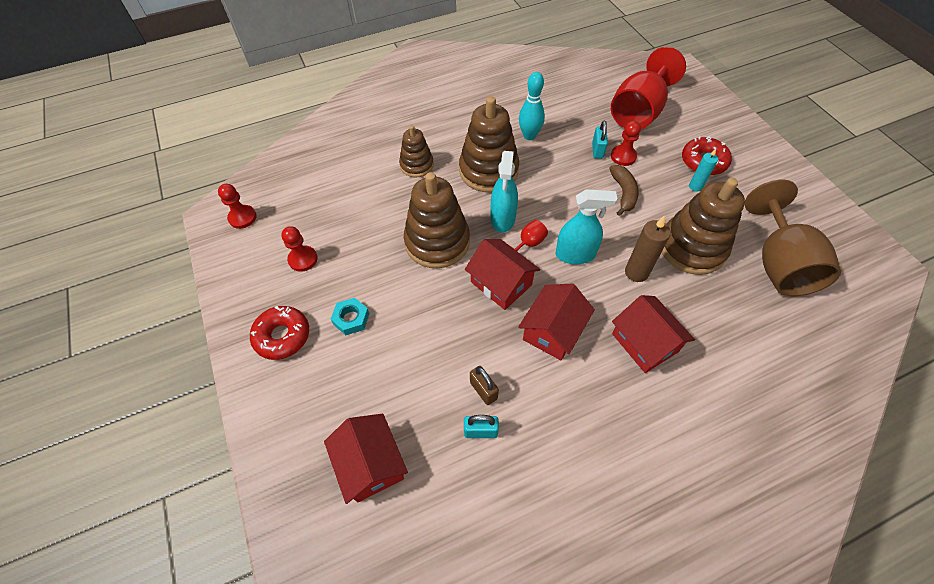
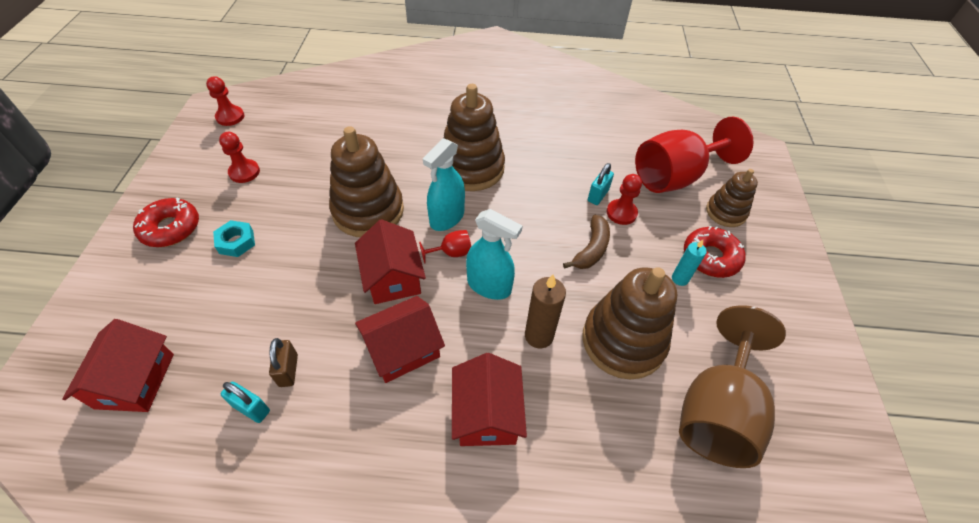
camera: 25 degrees right, 5 degrees down
brown stacking toy [399,125,434,177] -> brown stacking toy moved to [706,169,758,227]
turquoise bowling pin [519,72,545,140] -> none

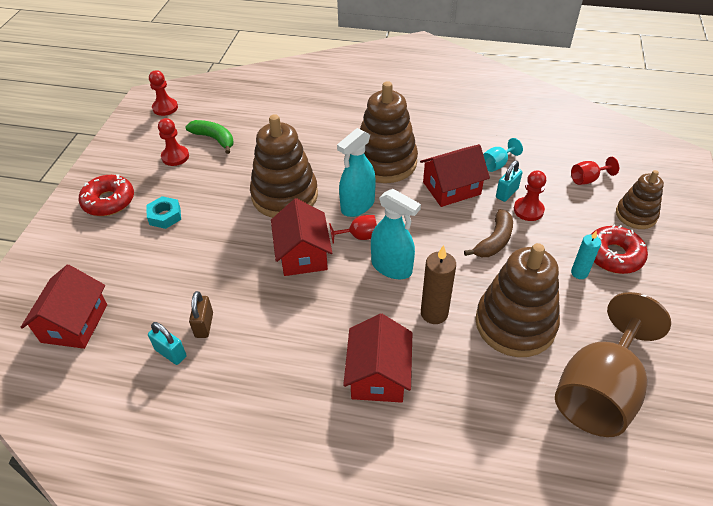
camera: 10 degrees right, 5 degrees down
red house [355,296,445,383] -> red house moved to [420,144,490,207]
red goblet [635,117,754,193] -> red goblet [571,157,619,185], size x0.41
none -> green banana [185,120,234,154]
none -> turquoise goblet [483,138,523,172]

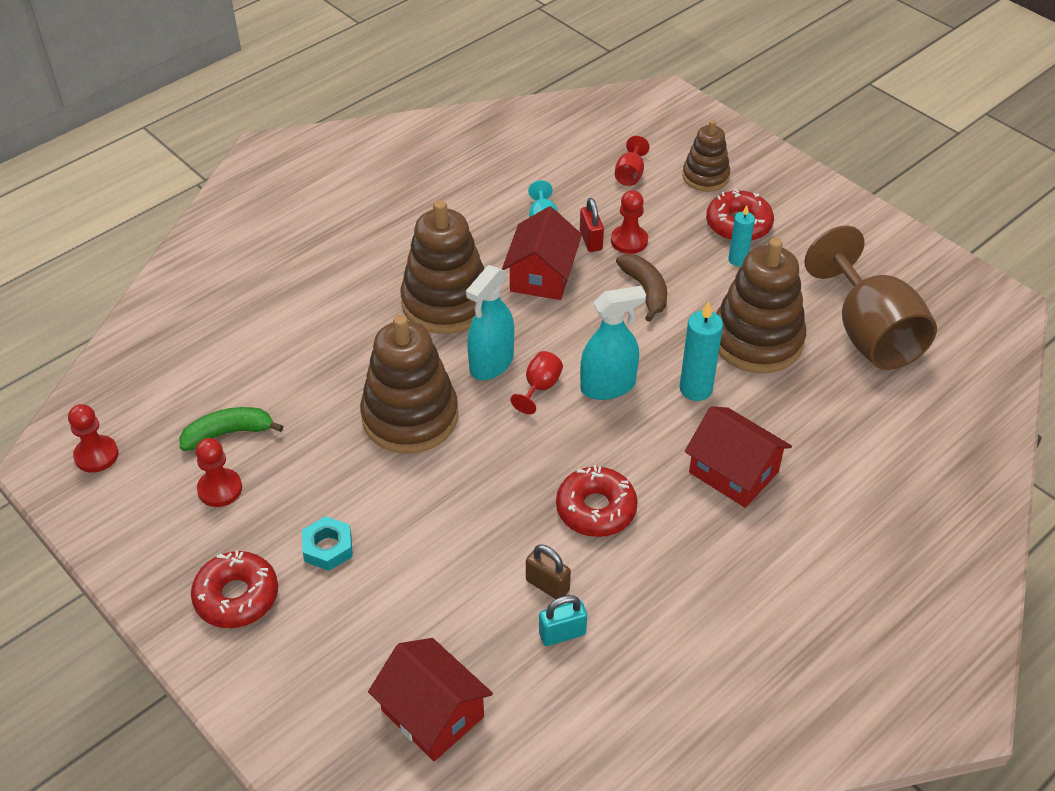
camera: 55 degrees left, 0 degrees up
red house [271,198,332,276] -> none
turquoise spray bottle [337,128,376,217] -> turquoise spray bottle turned 45 degrees clockwise [466,265,514,380]
brown candle [421,245,456,324] -> turquoise candle [680,301,723,401]
turquoise padlock [496,161,522,202] -> red padlock [580,198,604,252]
none -> red donut [556,465,638,537]

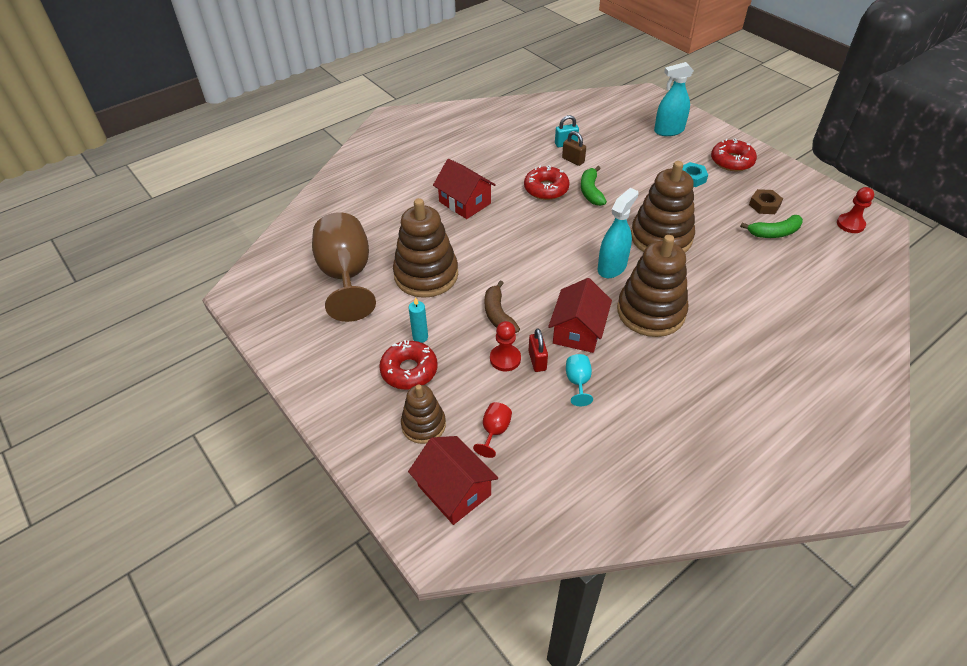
camera: 175 degrees left, 0 degrees up
red pawn [195,438,242,507] -> brown nut [749,189,783,214]
red house [368,638,493,761] -> red house moved to [408,436,498,525]
red goblet [510,351,563,414] -> none
turquoise spray bottle [580,286,646,400] -> turquoise spray bottle moved to [654,62,694,136]
turquoise candle [680,301,723,401] -> none
none -> green banana [581,166,607,206]

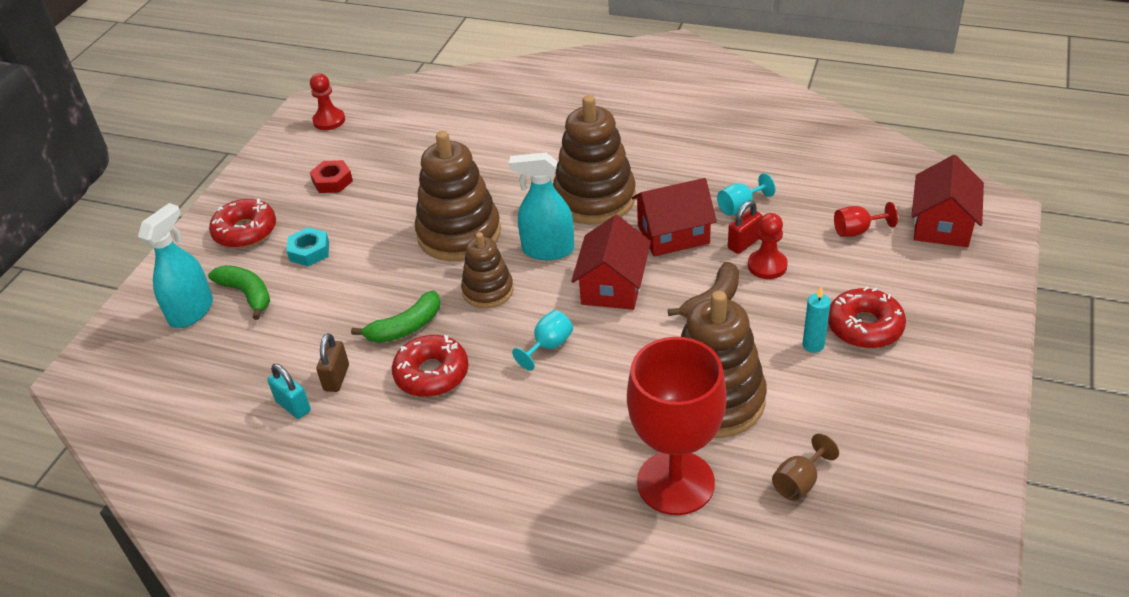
camera: 120 degrees left, 5 degrees down
brown goblet [312,212,376,322] -> brown goblet [772,433,839,501], size x0.41
brown stacking toy [401,384,446,444] -> brown stacking toy moved to [461,232,514,308]
red house [433,159,496,219] -> red house moved to [571,215,651,310]
turquoise spray bottle [654,62,694,136] -> turquoise spray bottle turned 105 degrees counterclockwise [138,203,213,328]
green banana [740,215,803,238] -> green banana moved to [208,265,270,320]
brown nut [749,189,783,214] -> red nut [310,160,353,193]
none -> turquoise goblet [512,310,573,371]
none -> red goblet [627,337,726,515]

